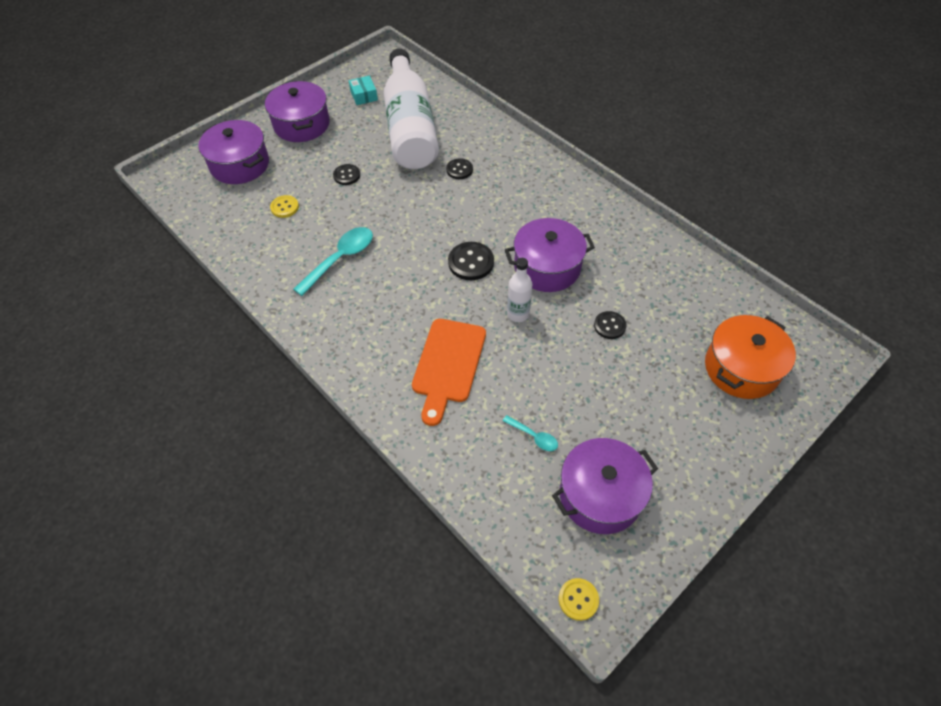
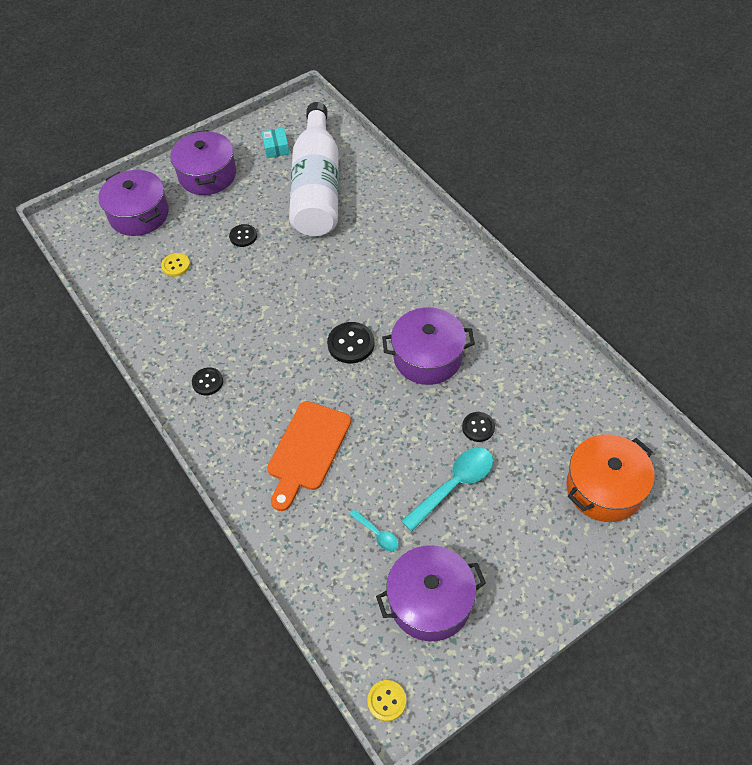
camera: 10 degrees right, 0 degrees up
turquoise spoon [293,227,373,296] -> turquoise spoon moved to [401,448,493,531]
black button [446,158,473,179] -> black button moved to [192,367,223,395]
white bottle [507,258,532,322] -> none

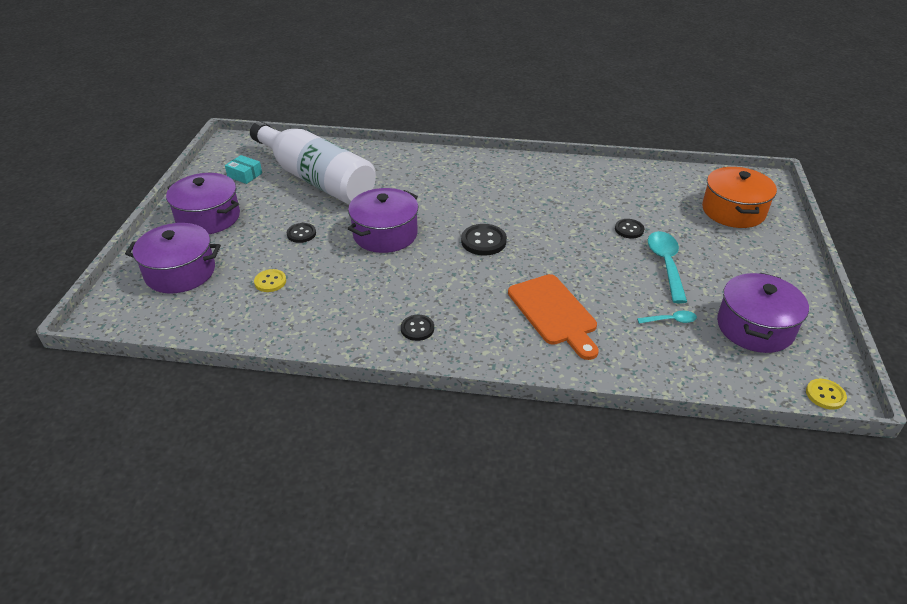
camera: 50 degrees left, 15 degrees down
purple pot [382,307,475,385] -> purple pot moved to [348,188,418,253]

